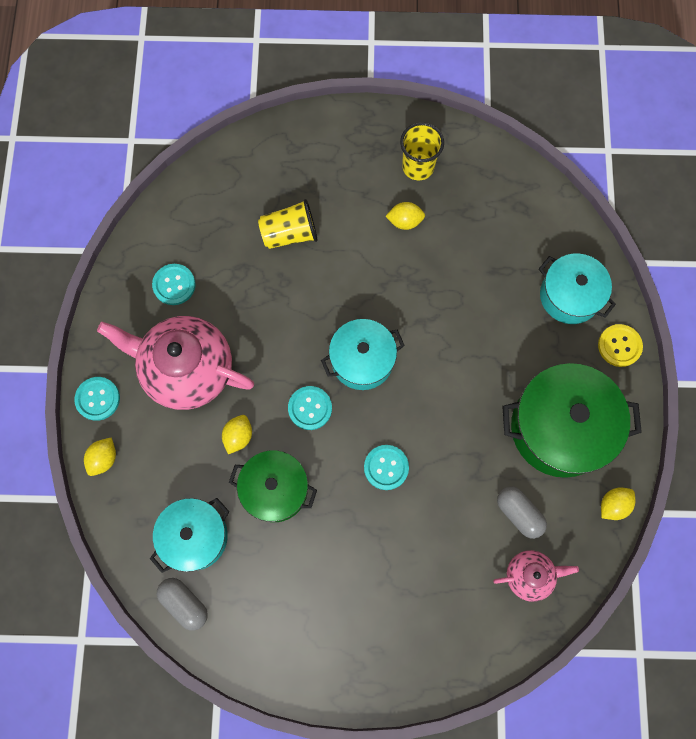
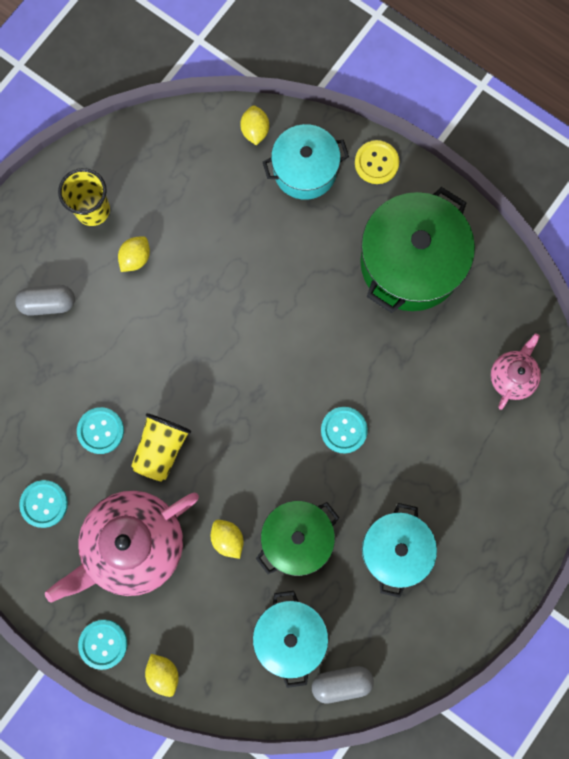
camera: 55 degrees left, 5 degrees up
yellow cup [258,199,318,249] -> yellow cup moved to [131,413,191,482]
turquoise button [288,386,332,430] -> turquoise button moved to [77,407,124,454]
turquoise pot [321,319,405,390] -> turquoise pot moved to [362,503,437,598]
grey capsule [497,486,547,539] -> grey capsule moved to [15,285,75,316]
yellow lemon [601,488,635,520] -> yellow lemon moved to [240,106,269,145]

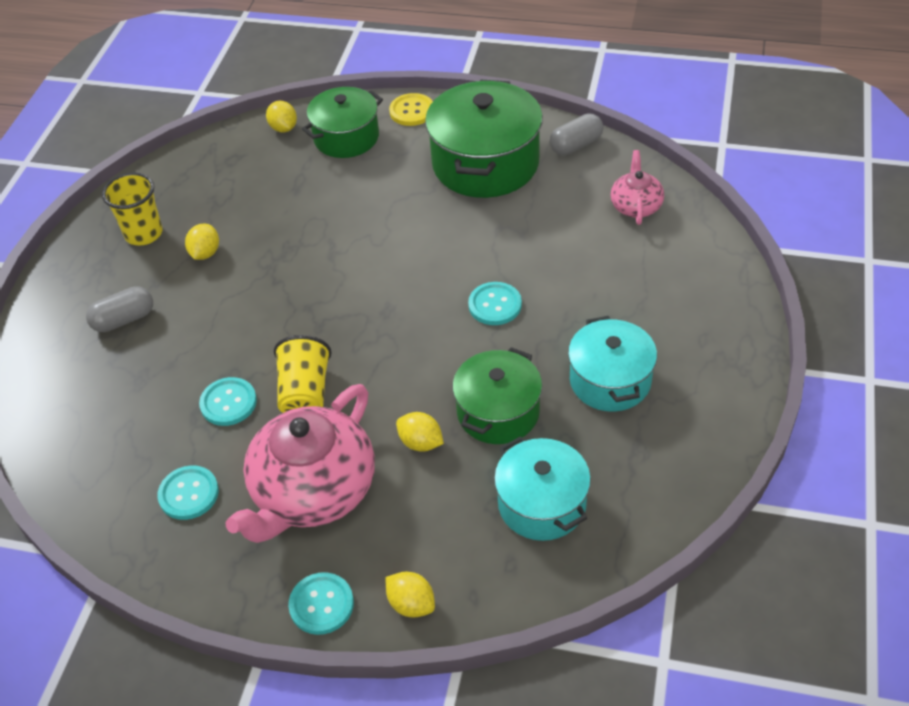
camera: 20 degrees left, 30 degrees down
turquoise pot [263,124,349,200] -> green pot [302,87,383,158]
grey capsule [312,666,374,704] -> grey capsule moved to [549,113,603,155]

